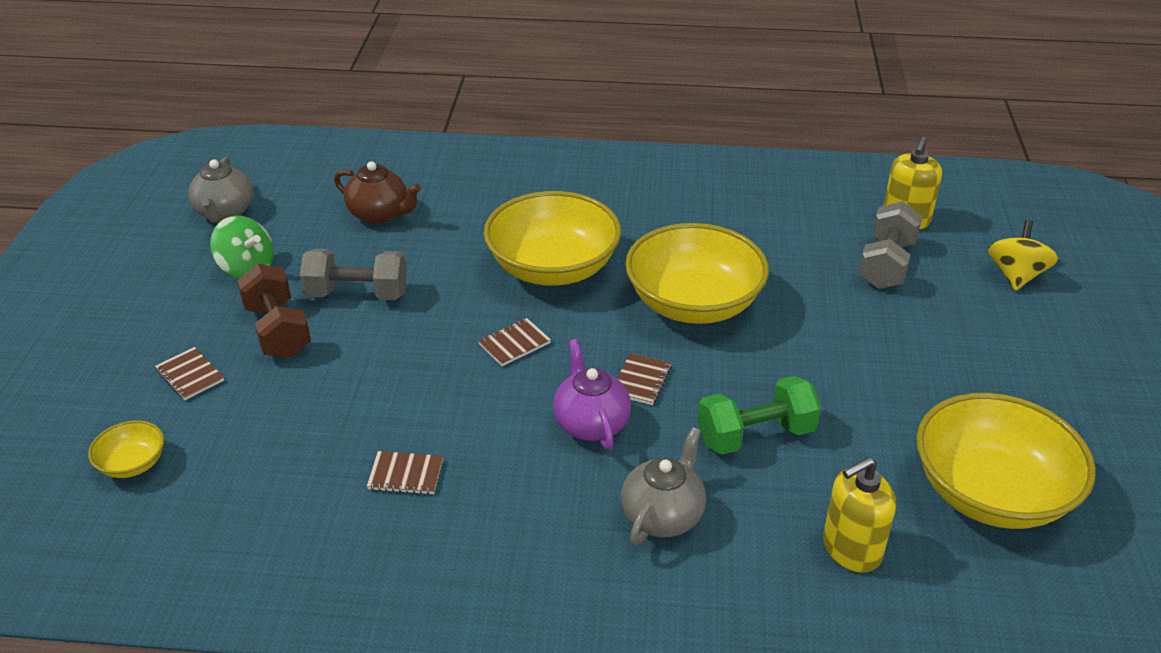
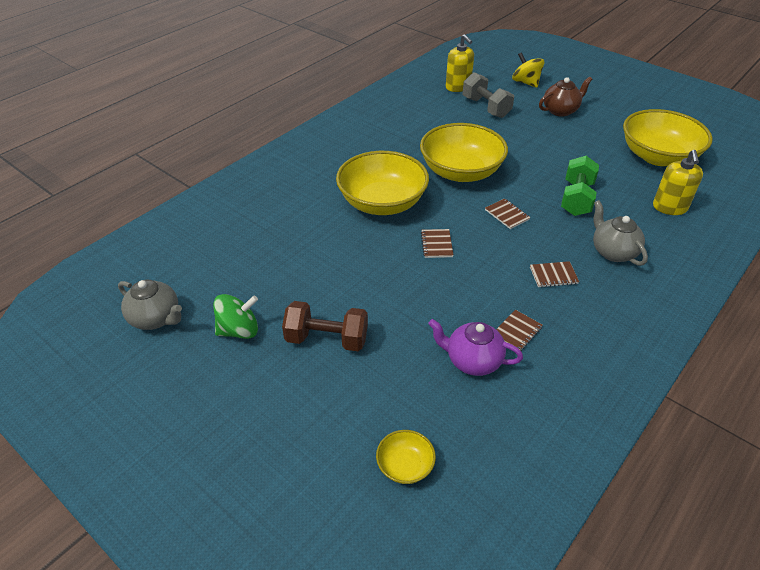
camera: 55 degrees left, 5 degrees up
brown notebook [155,347,224,400] -> brown notebook moved to [530,261,579,287]
grey dumbbell [300,249,407,300] -> none
brown teapot [334,161,421,224] -> brown teapot moved to [539,77,592,117]
purple teapot [553,339,631,450] -> purple teapot moved to [428,319,523,376]

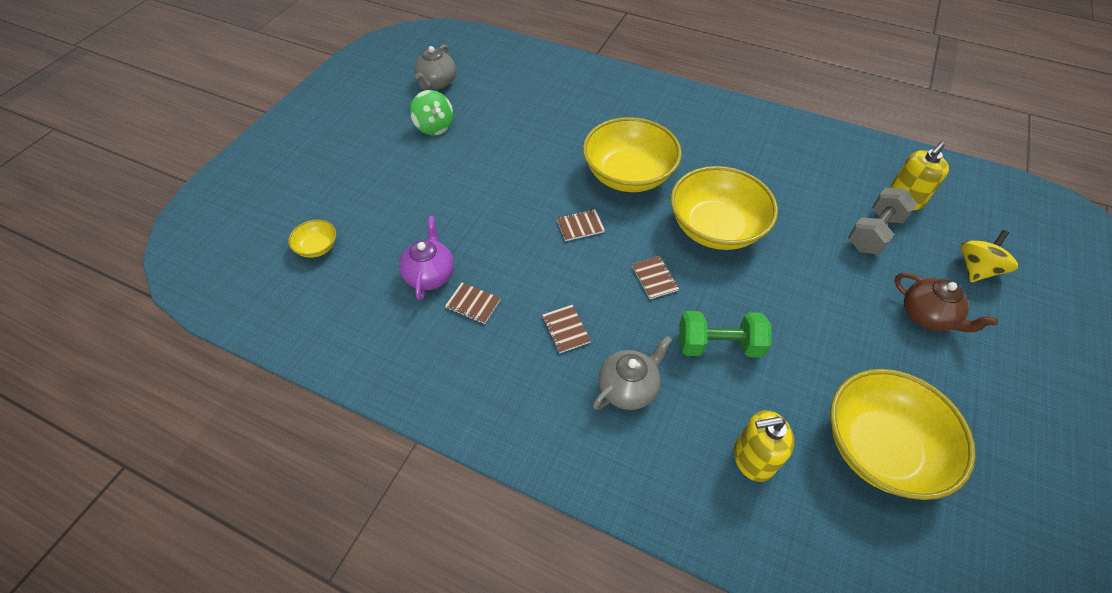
camera: 75 degrees right, 10 degrees up
brown dumbbell [282,301,368,351] -> none
brown notebook [485,198,531,229] -> brown notebook turned 60 degrees counterclockwise [632,256,679,299]

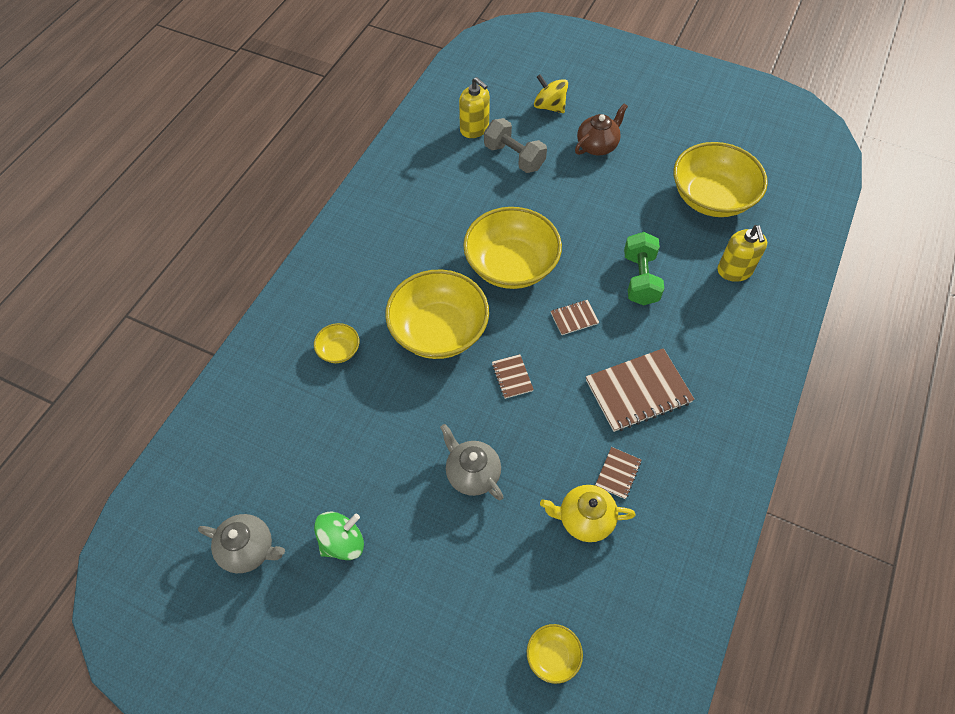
camera: 90 degrees left, 5 degrees up
purple teapot [399,216,454,300] -> yellow teapot [540,485,635,542]
brown notebook [542,305,591,353] -> brown notebook [586,348,694,432], size x2.07
grey teapot [593,336,672,410] -> grey teapot moved to [440,424,503,500]
none -> yellow bowl [314,323,359,363]

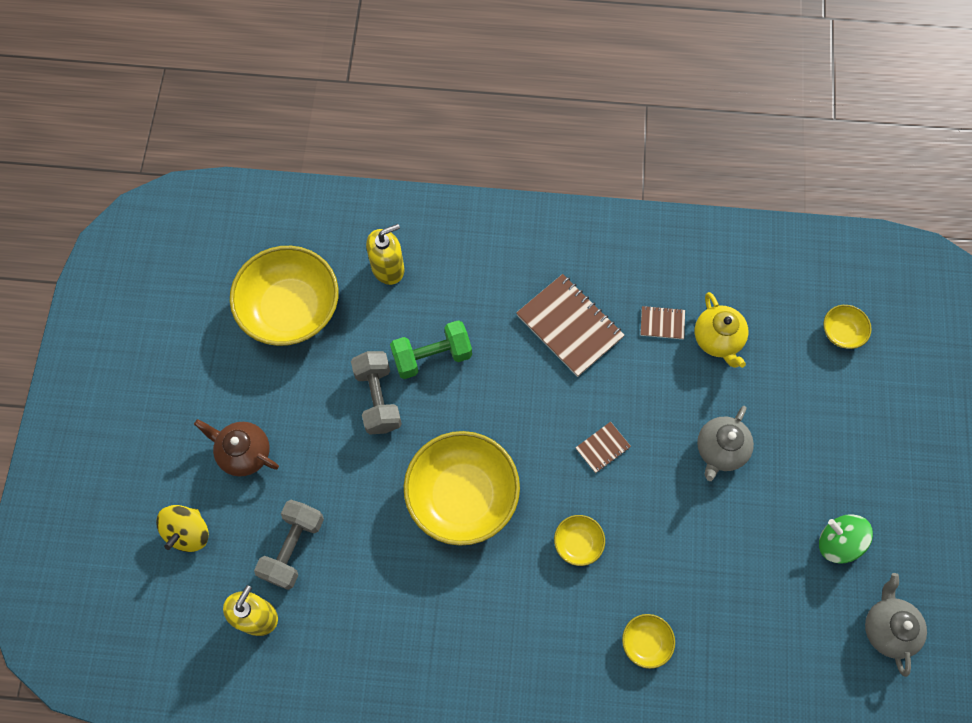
camera: 110 degrees left, 10 degrees up
yellow bowl [385,270,489,359] -> yellow bowl [554,515,605,566], size x0.44
brown notebook [551,300,599,335] -> none
none -> grey dumbbell [351,351,402,434]

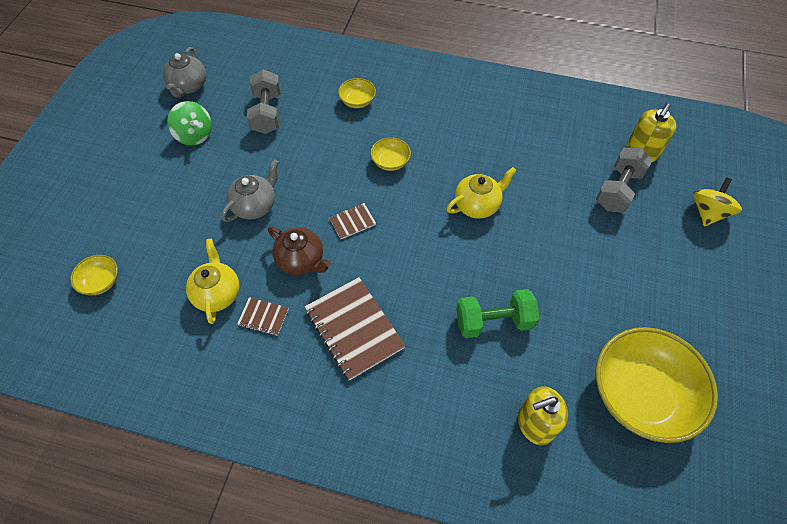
camera: 170 degrees left, 10 degrees down
brown teapot [194,419,279,477] -> brown teapot moved to [268,226,331,275]
grey dumbbell [351,351,402,434] -> grey dumbbell moved to [247,70,281,134]
yellow bowl [404,431,520,546] -> yellow teapot [446,167,517,219]

